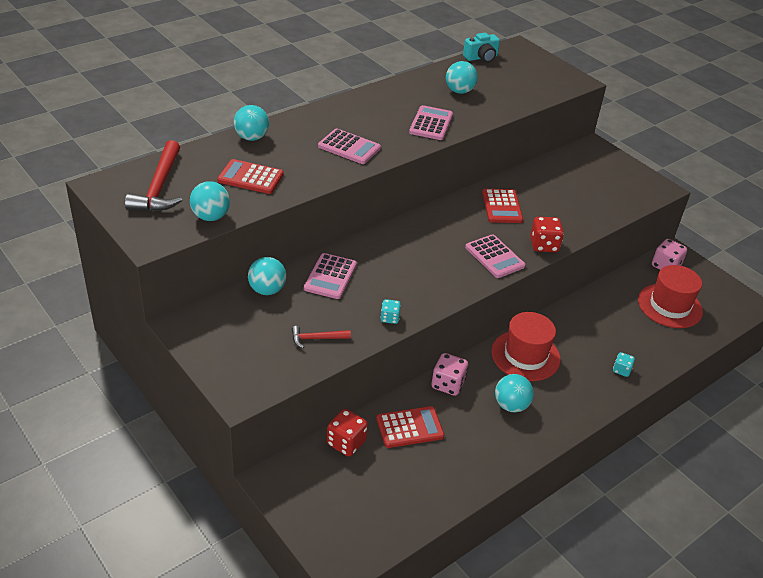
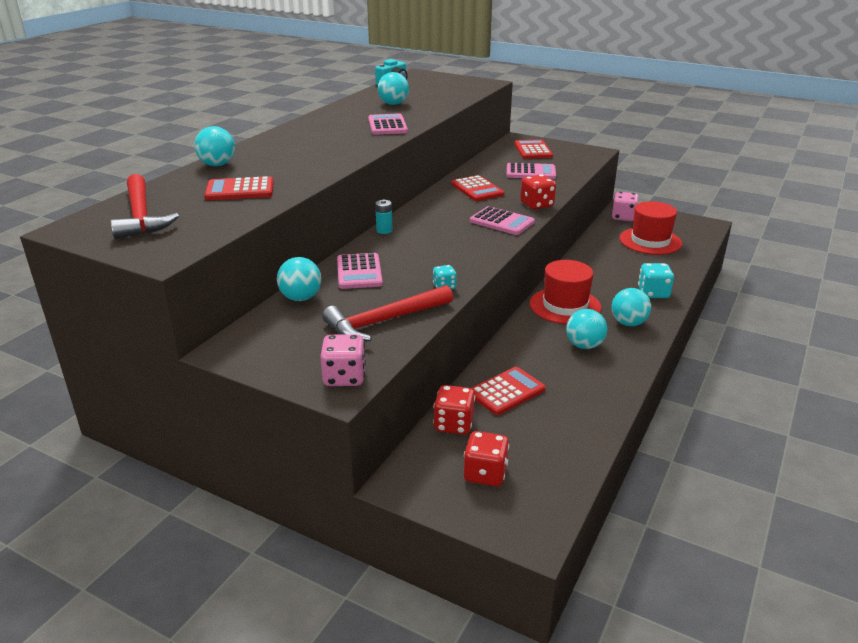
camera: 20 degrees left, 10 degrees down
turquoise ball [190,181,230,221] -> turquoise ball moved to [611,288,651,326]
red hammer [292,326,351,348] -> red hammer [322,285,453,342], size x1.96
pink calculator [318,129,381,164] -> pink calculator moved to [506,163,556,179]
pink dice [431,353,468,396] -> pink dice moved to [320,334,366,386]
turquoise dice [613,352,635,377] -> turquoise dice [638,263,674,298], size x1.68
none -> turquoise battery [375,200,392,234]
none -> red dice [464,431,509,486]
none -> red calculator [514,139,553,159]

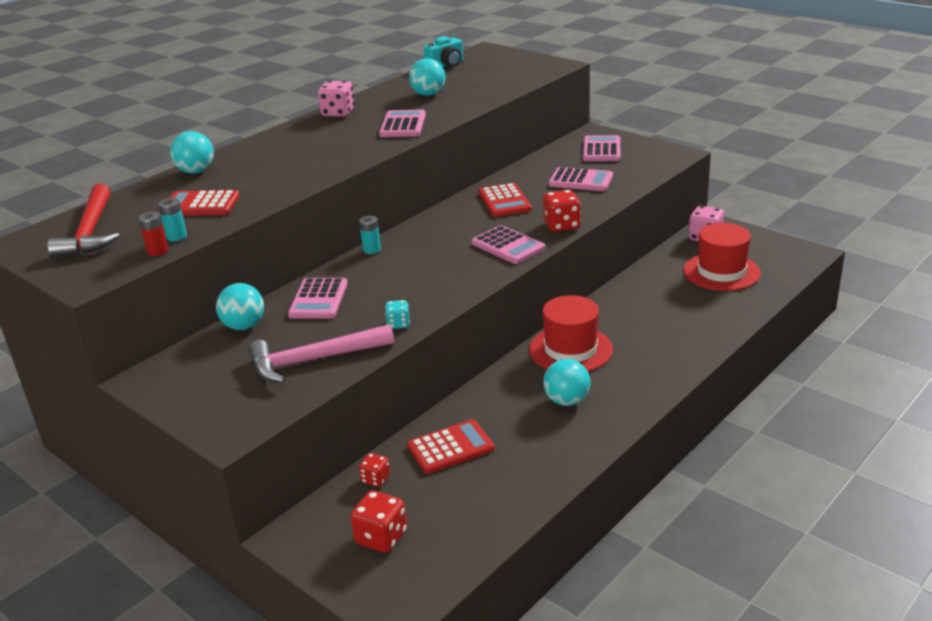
camera: 15 degrees right, 0 degrees up
pink dice [320,334,366,386] -> pink dice moved to [318,81,355,117]
red hammer [322,285,453,342] -> pink hammer [249,324,394,383]
red dice [433,385,475,435] -> red dice [359,453,390,487], size x0.60
red calculator [514,139,553,159] -> pink calculator [583,135,620,161]
turquoise ball [611,288,651,326] -> none
turquoise dice [638,263,674,298] -> none
none -> red battery [138,212,168,256]
none -> turquoise battery [158,198,187,241]

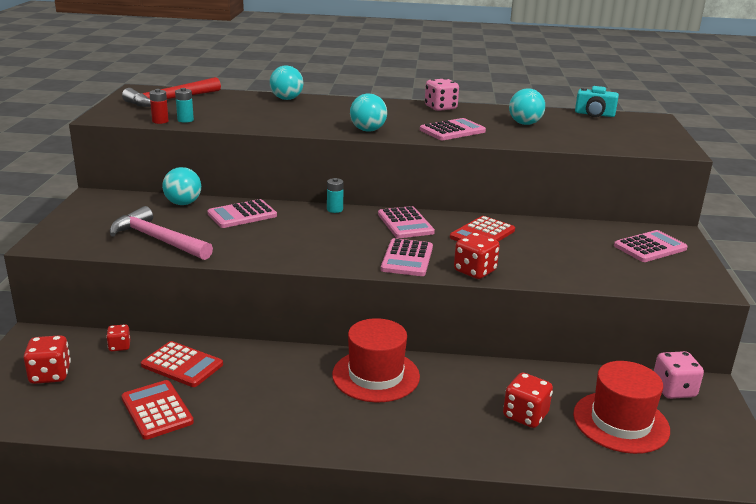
camera: 50 degrees right, 5 degrees down
red calculator [170,190,240,216] -> red calculator moved to [121,380,194,440]
turquoise dice [385,300,410,329] -> none
turquoise ball [543,359,590,406] -> turquoise ball moved to [350,93,387,132]
pink calculator [549,167,613,191] -> pink calculator moved to [378,206,435,238]
none -> red dice [503,373,553,428]

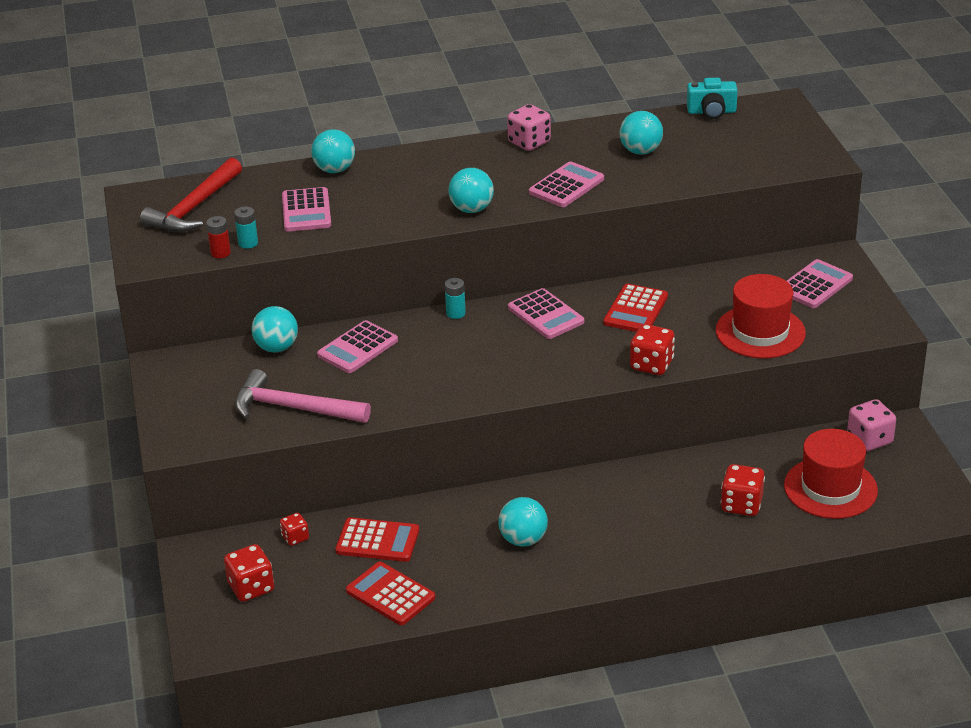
camera: 15 degrees left, 10 degrees up
red hat [332,318,420,402] -> red hat moved to [715,274,806,358]
pink calculator [381,238,433,276] -> pink calculator moved to [282,187,331,232]
none -> turquoise ball [498,497,548,547]

